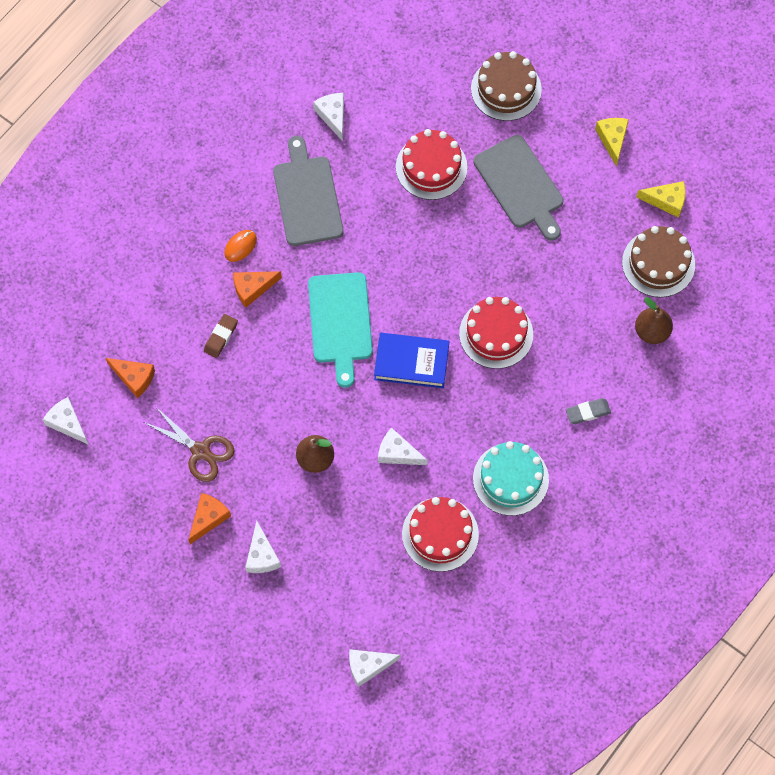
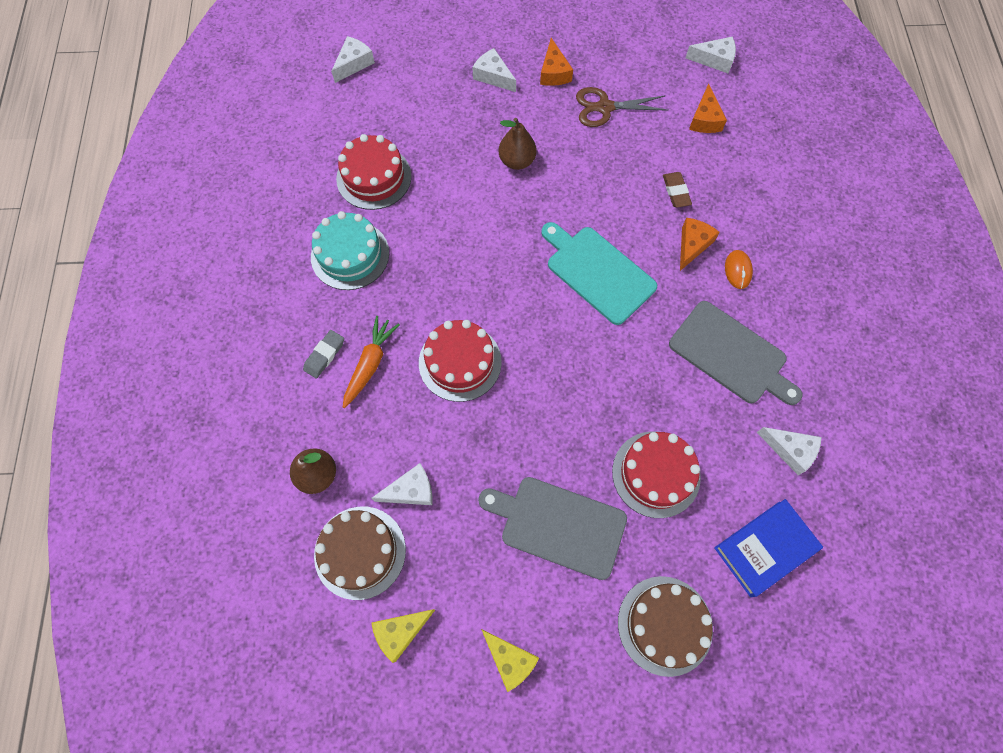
camera: 140 degrees right, 0 degrees up
orange cheese [106,358,155,398] -> orange cheese turned 75 degrees counterclockwise [689,83,727,133]
blue book [374,333,449,388] -> blue book moved to [714,499,823,597]
white cheese [378,428,428,465] -> white cheese moved to [372,463,433,505]
none -> orange carrot [343,316,400,408]

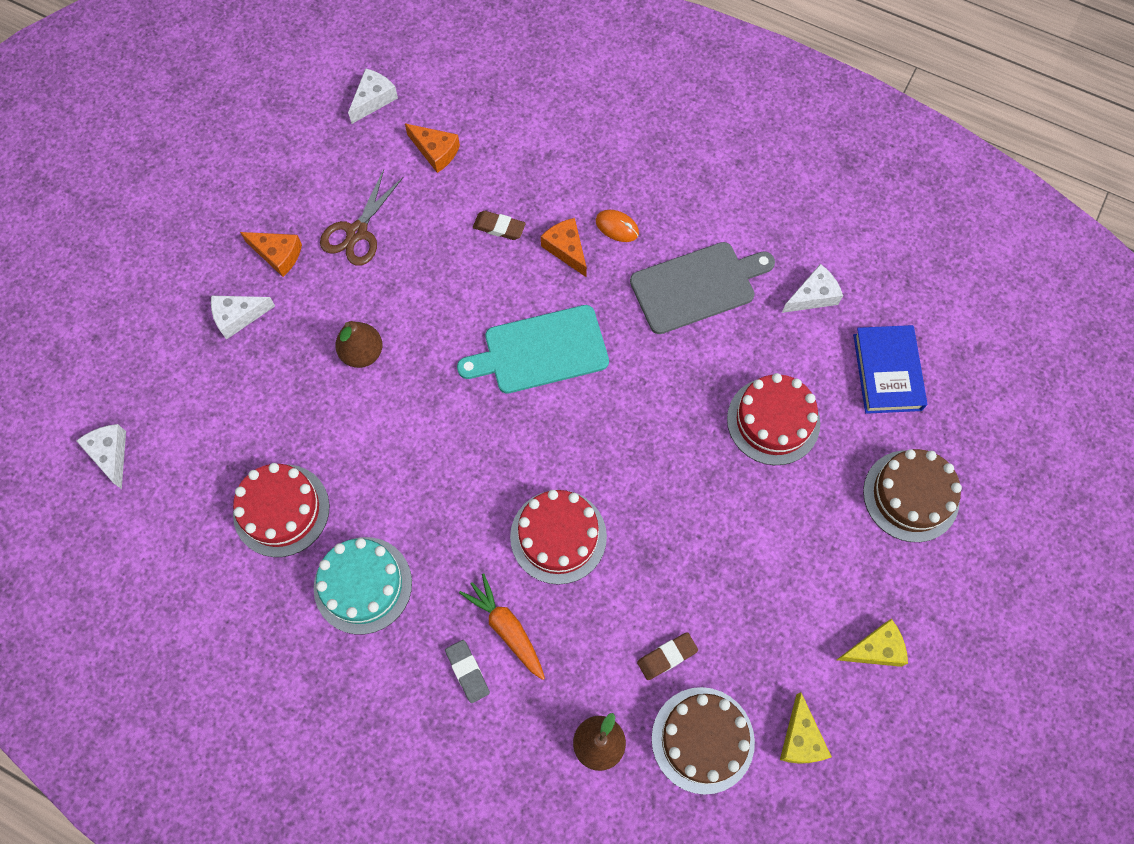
camera: 60 degrees left, 0 degrees up
white cheese [372,463,433,505] -> brown eraser [637,632,698,680]
grey cutting board [478,477,627,580] -> none

